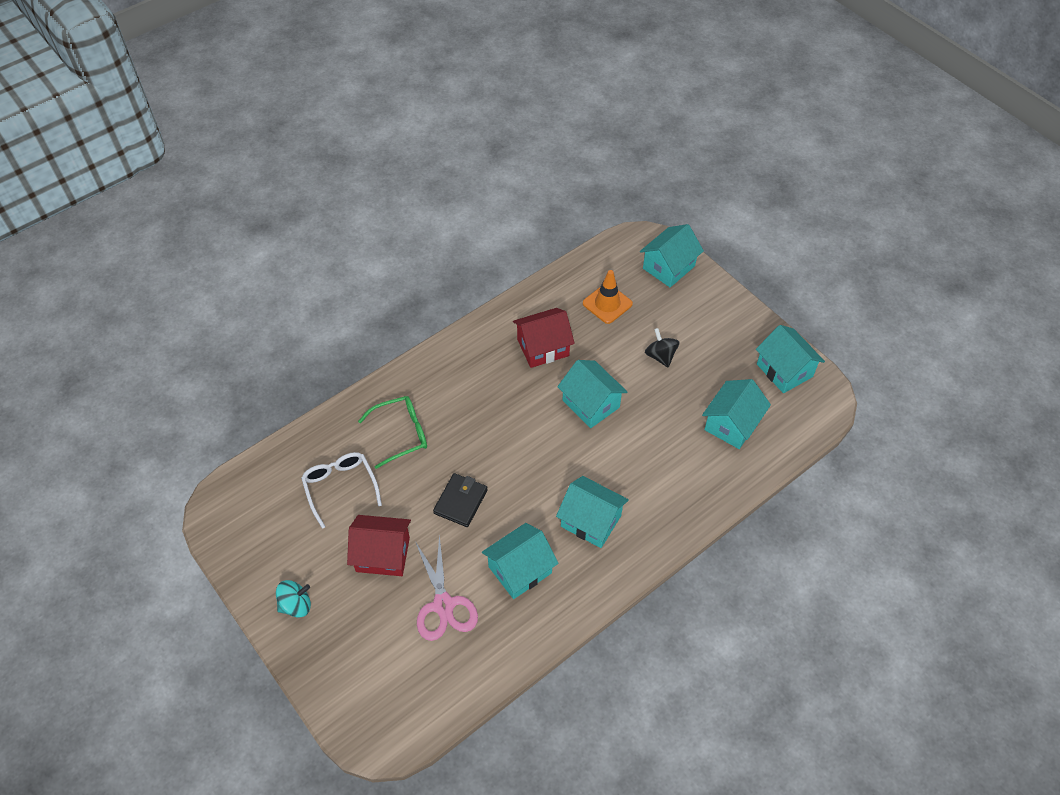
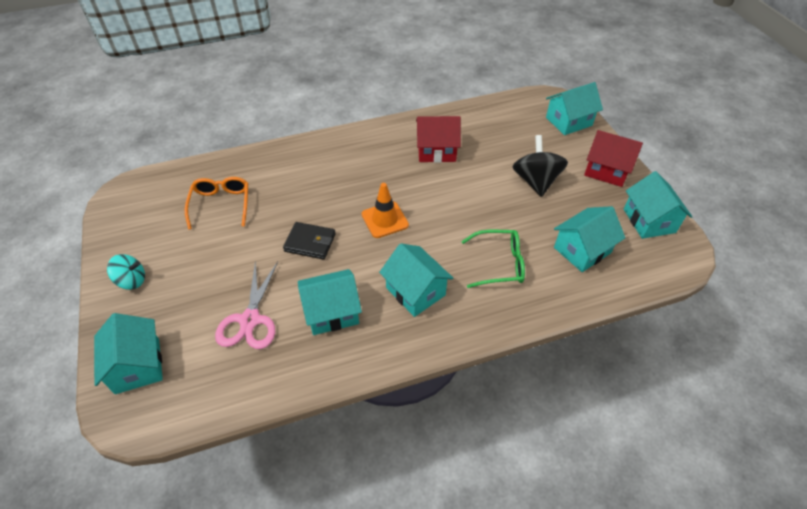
camera: 20 degrees right, 5 degrees down
white glasses [301,452,382,529] -> orange glasses [185,177,248,230]
red house [347,515,411,576] -> red house moved to [584,130,643,187]
green glasses [358,396,427,469] -> green glasses moved to [461,230,525,288]
black wallet [433,473,488,527] -> black wallet turned 60 degrees clockwise [283,222,336,259]
turquoise house [557,360,628,428] -> turquoise house moved to [94,313,163,394]
orange traffic cone [583,270,633,324] -> orange traffic cone moved to [362,183,409,238]
black spinning top [645,328,679,367] -> black spinning top [513,135,568,197], size x1.61

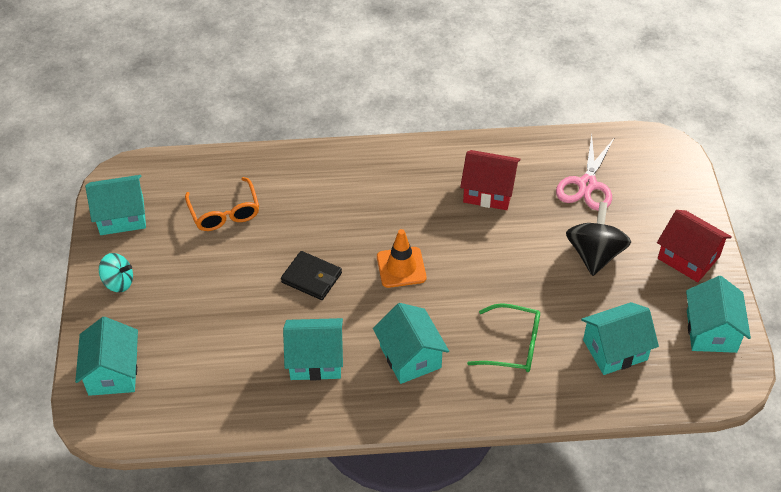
camera: 15 degrees right, 0 degrees up
orange glasses [185,177,248,230] -> orange glasses turned 150 degrees clockwise [185,177,259,231]
pink scissors [215,261,278,349] -> pink scissors moved to [556,134,615,211]
turquoise house [546,82,603,135] -> turquoise house moved to [85,175,146,235]

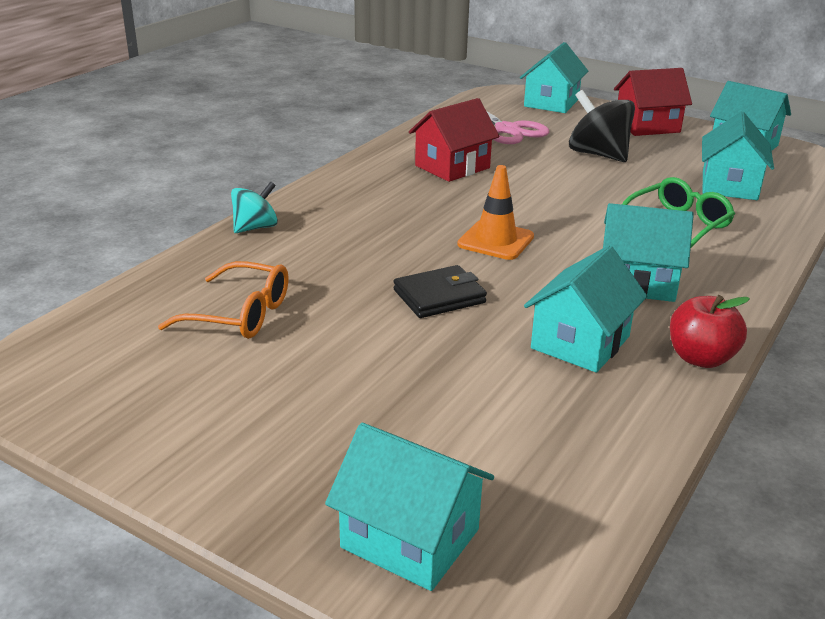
camera: 55 degrees left, 20 degrees down
turquoise house [85,175,146,235] -> turquoise house moved to [520,42,588,113]
turquoise spinning top [99,253,133,292] -> turquoise spinning top moved to [231,181,278,233]
none -> red apple [670,295,750,368]

